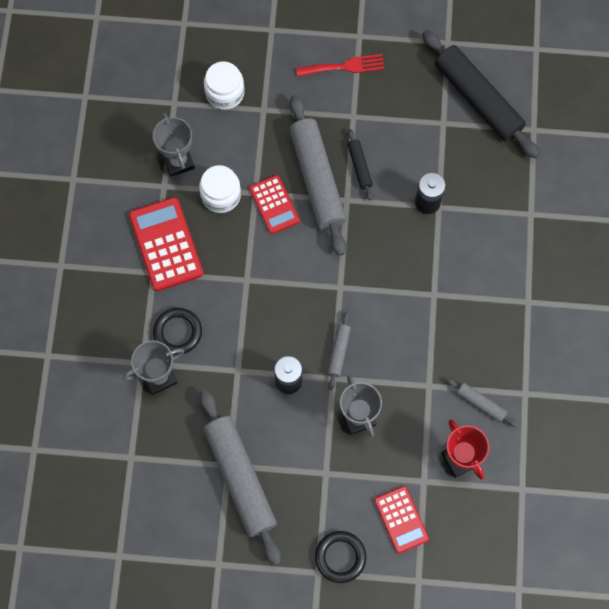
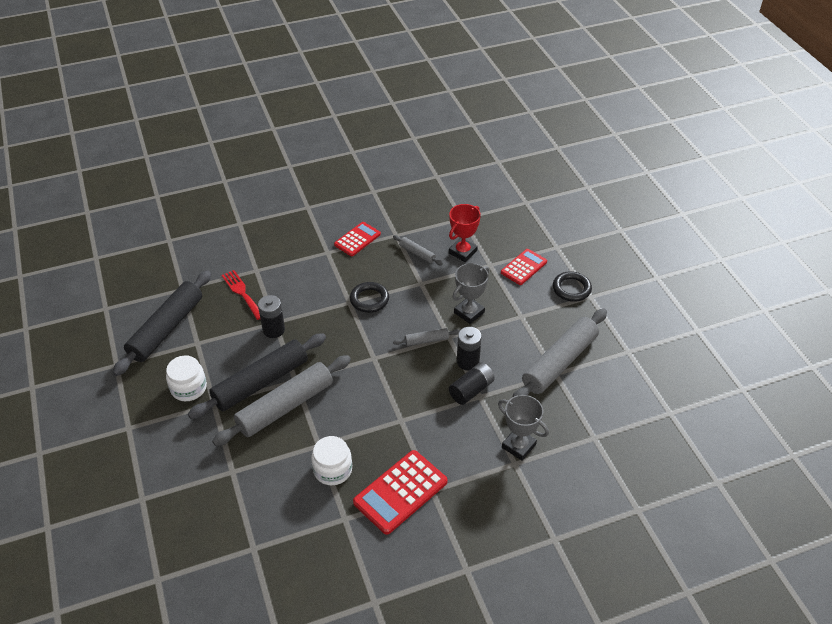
camera: 115 degrees left, 25 degrees down
grey trophy [153,113,195,177] -> none
black ring [153,308,202,355] -> black ring moved to [350,282,389,313]
white jar [204,61,245,110] -> white jar moved to [166,356,207,401]
red calculator [249,175,300,234] -> red calculator moved to [334,222,381,256]
red fork [296,54,385,77] -> red fork moved to [222,270,260,320]
black rolling pin [348,129,373,201] -> black rolling pin [188,333,326,419], size x2.23
grey rolling pin [446,378,518,427] -> grey rolling pin turned 60 degrees counterclockwise [393,235,443,265]
none -> black battery [449,363,495,405]

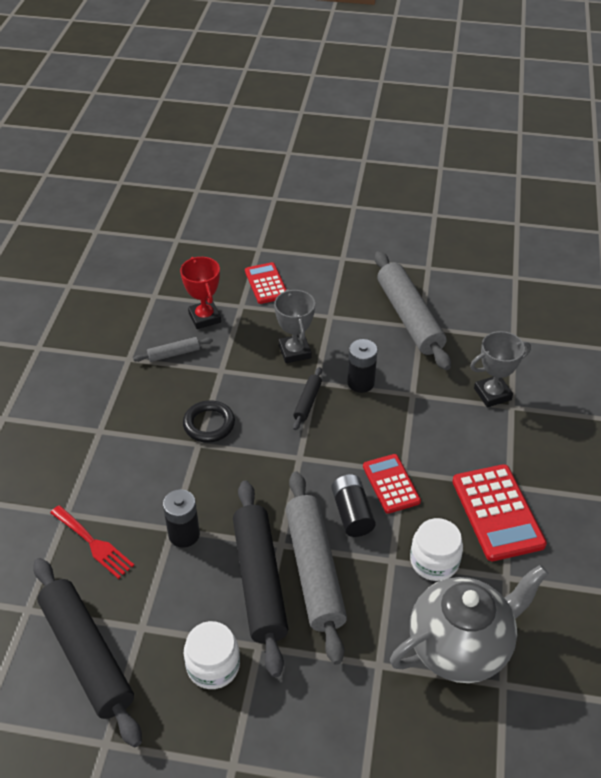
camera: 60 degrees left, 0 degrees up
red fork [222,270,260,320] -> red fork turned 135 degrees counterclockwise [50,505,134,579]
red calculator [334,222,381,256] -> red calculator moved to [363,454,421,514]
grey rolling pin [393,328,460,346] -> black rolling pin [293,367,322,430]
black battery [449,363,495,405] -> black battery moved to [331,474,376,537]
black ring [553,271,592,302] -> none
none -> grey teapot [390,564,549,683]

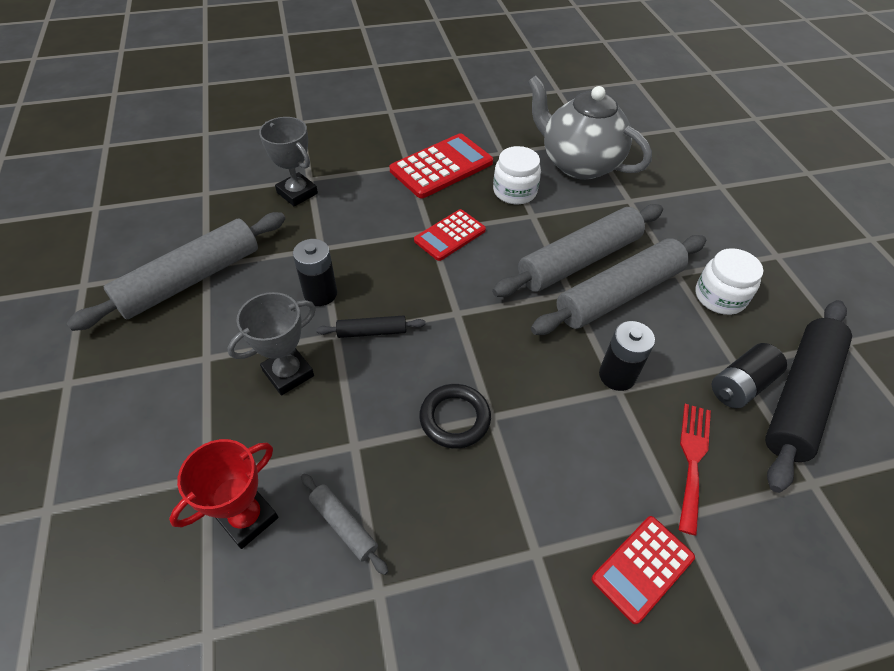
camera: 115 degrees left, 5 degrees up
black rolling pin [233,481,288,677] -> grey rolling pin [531,235,706,335]
red calculator [245,262,287,304] -> red calculator moved to [591,516,695,624]
black battery [331,474,376,537] -> black battery moved to [712,343,787,408]

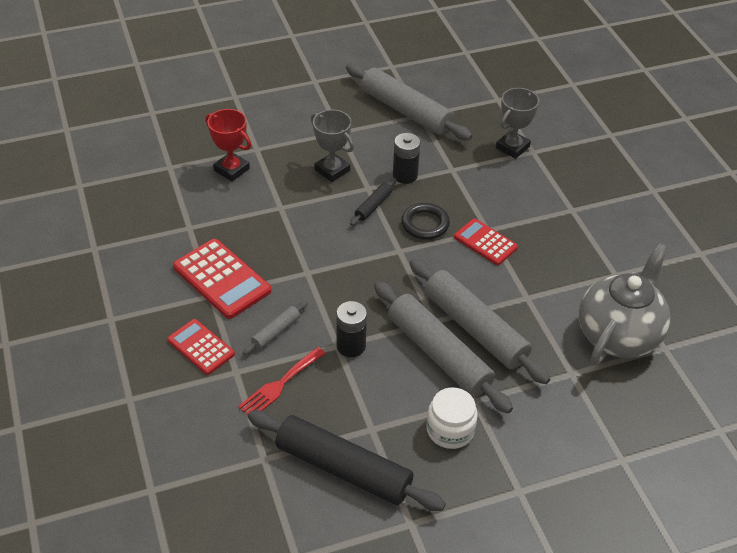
camera: 85 degrees right, 5 degrees down
grey rolling pin [301,474,389,575] -> grey rolling pin moved to [243,301,308,355]
black rolling pin [316,315,426,338] -> black rolling pin turned 45 degrees clockwise [350,178,396,226]
red calculator [390,133,493,198] -> red calculator moved to [173,239,271,319]
black ring [419,384,491,449] -> black ring moved to [401,203,450,240]
white jar [493,146,541,204] -> none
red fork [679,404,711,536] -> red fork turned 120 degrees clockwise [238,347,326,415]
black battery [712,343,787,408] -> none

